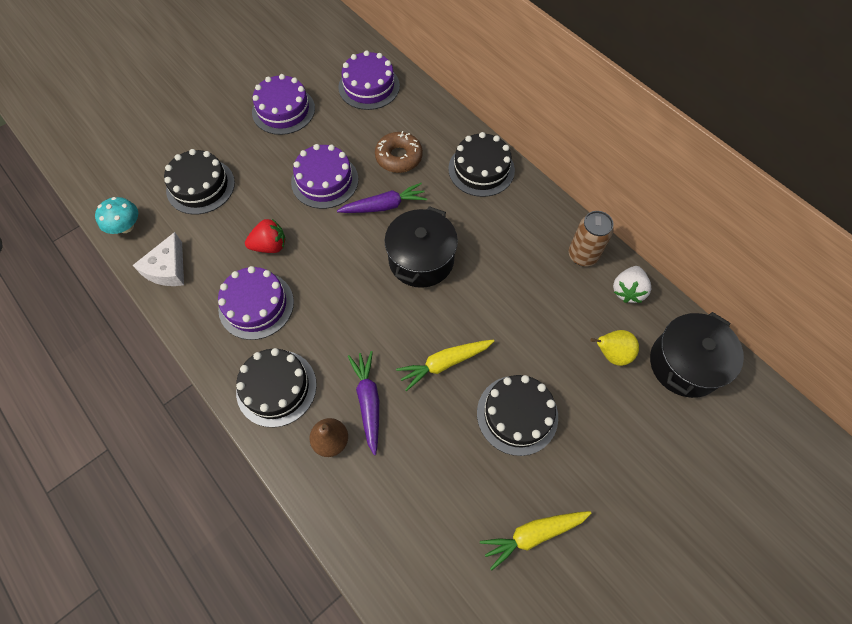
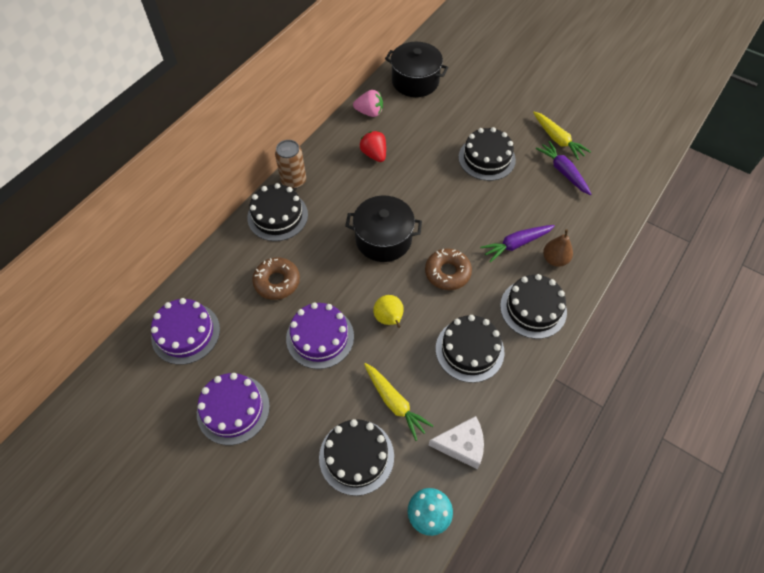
camera: 105 degrees left, 5 degrees down
purple cake [218,266,294,340] -> black cake [436,315,504,383]
red strawberry [245,219,286,253] -> red strawberry moved to [360,131,386,162]
purple carrot [337,183,427,213] -> purple carrot moved to [535,141,591,195]
yellow carrot [396,340,494,391] -> yellow carrot moved to [364,363,433,441]
brown can [569,211,614,266] -> brown can moved to [275,140,306,189]
yellow pear [590,330,639,366] -> yellow pear moved to [373,295,404,328]
white strawberry [613,266,651,303] -> pink strawberry [353,90,383,117]
none -> brown donut [425,248,472,290]

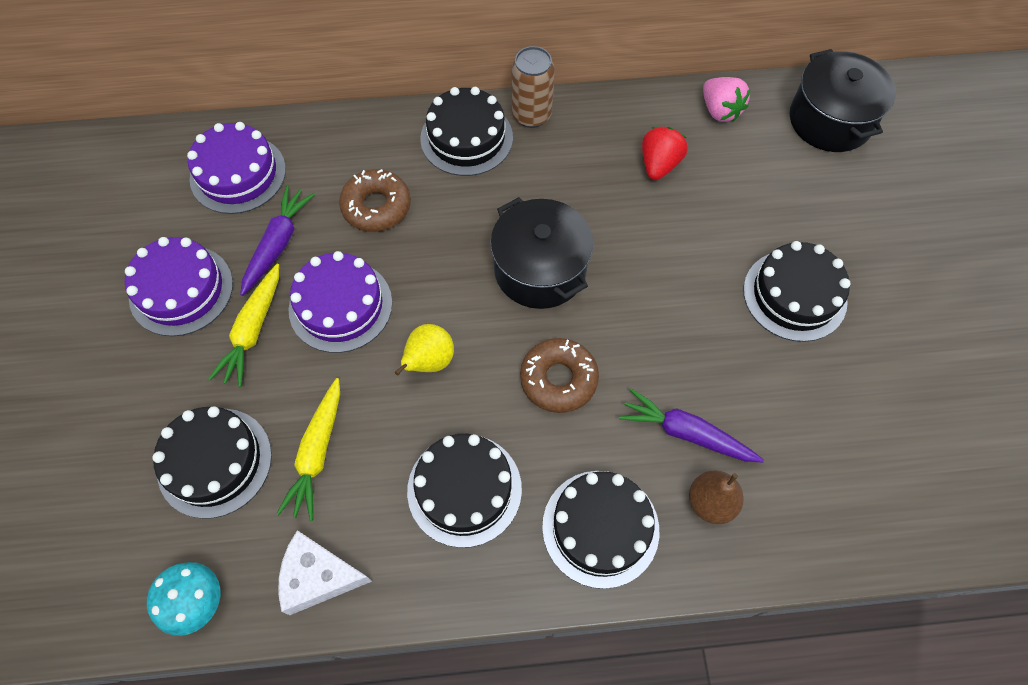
camera: 50 degrees right, 5 degrees up
white cheese [428,416,484,469] -> white cheese turned 135 degrees clockwise [278,530,372,615]
yellow carrot [533,112,591,160] -> yellow carrot moved to [209,264,279,387]
purple carrot [535,141,591,195] -> purple carrot moved to [240,186,315,296]

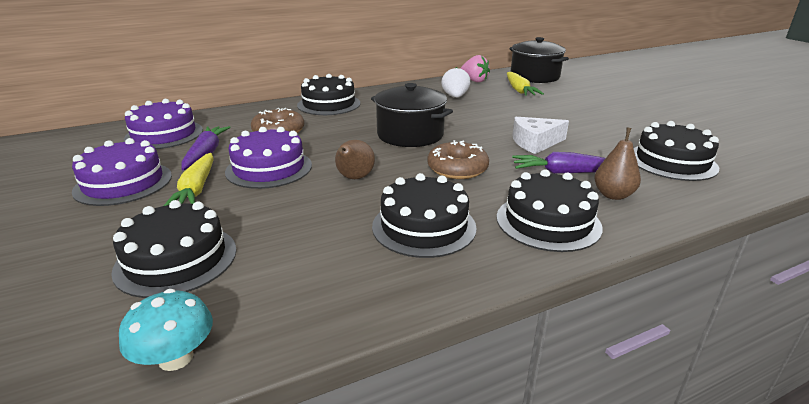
camera: 20 degrees left, 35 degrees down
yellow carrot [276,378,340,521] -> yellow carrot moved to [507,72,544,96]
white cheese [278,530,372,615] -> white cheese moved to [512,117,569,154]
yellow pear [395,324,454,376] -> brown pear [335,140,375,179]
brown can [512,46,555,128] -> none
red strawberry [642,127,688,180] -> white strawberry [441,67,470,98]
black cake [743,241,851,342] -> black cake moved to [634,121,719,181]

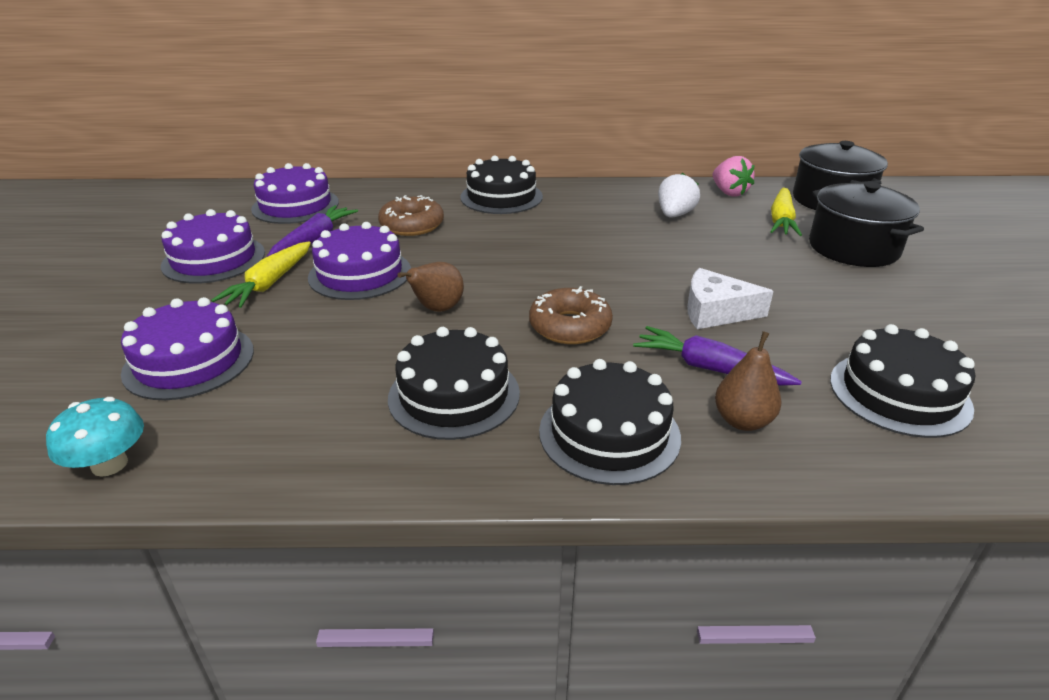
camera: 25 degrees right, 5 degrees up
black cake [111,200,237,298] -> purple cake [121,297,254,400]
black pot [371,83,453,147] -> black pot moved to [809,182,924,267]

